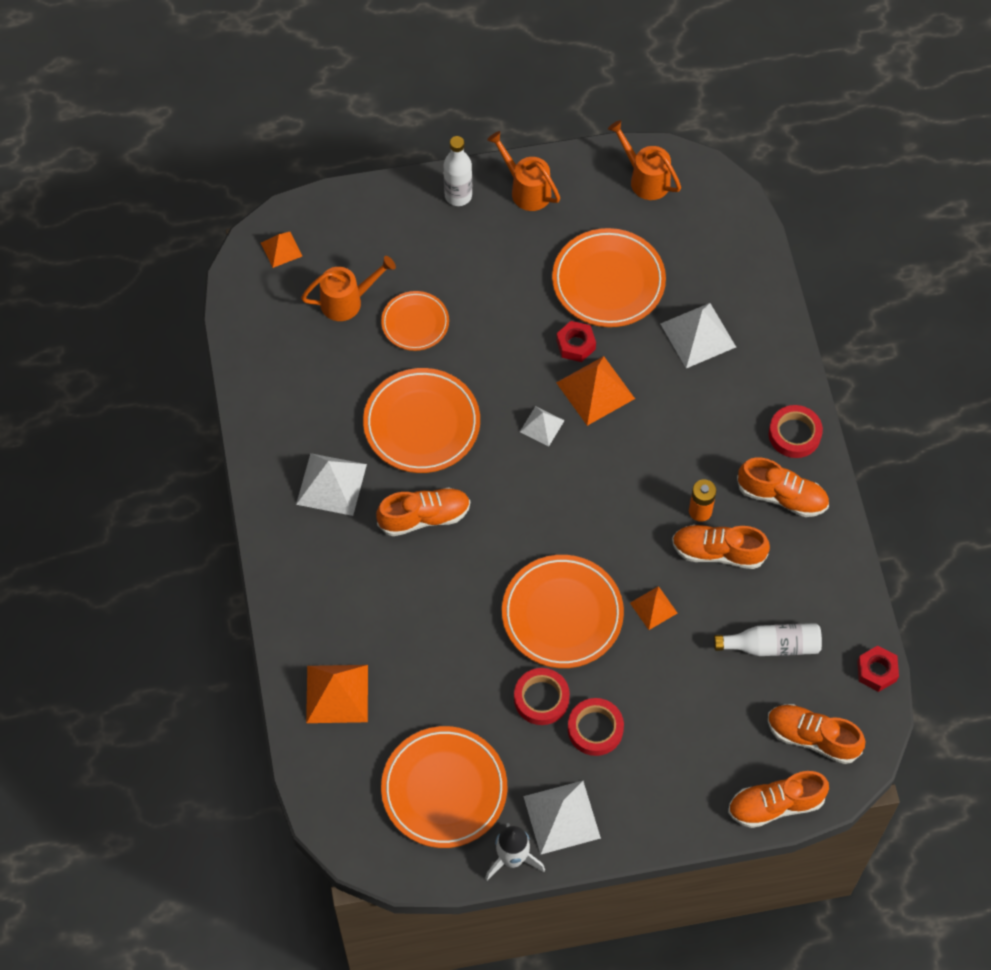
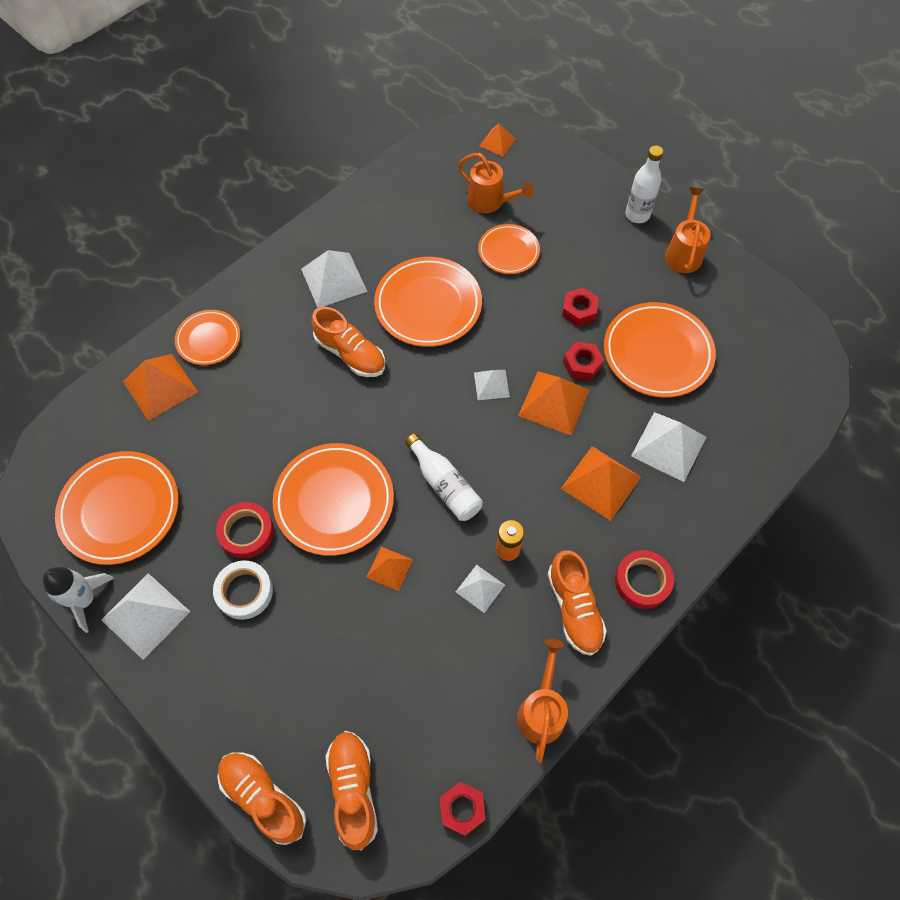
camera: 55 degrees right, 0 degrees up
red tape [568,698,624,756] -> white tape [213,560,273,620]
orange watering can [608,120,681,200] -> orange watering can moved to [517,639,568,763]
orange shoe [672,525,770,569] -> white pyramid [456,565,505,613]
white bottle [714,623,822,656] -> white bottle moved to [405,434,483,521]
none -> orange plate [175,310,240,365]
none -> orange pyramid [561,446,641,521]
none -> red nut [562,288,599,327]

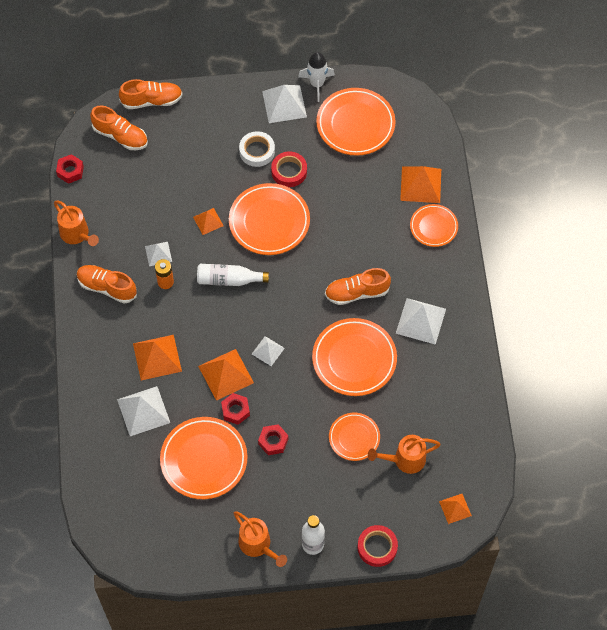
camera: 130 degrees right, 0 degrees up
red tape [615,550,674,609] -> red tape moved to [358,525,398,567]

